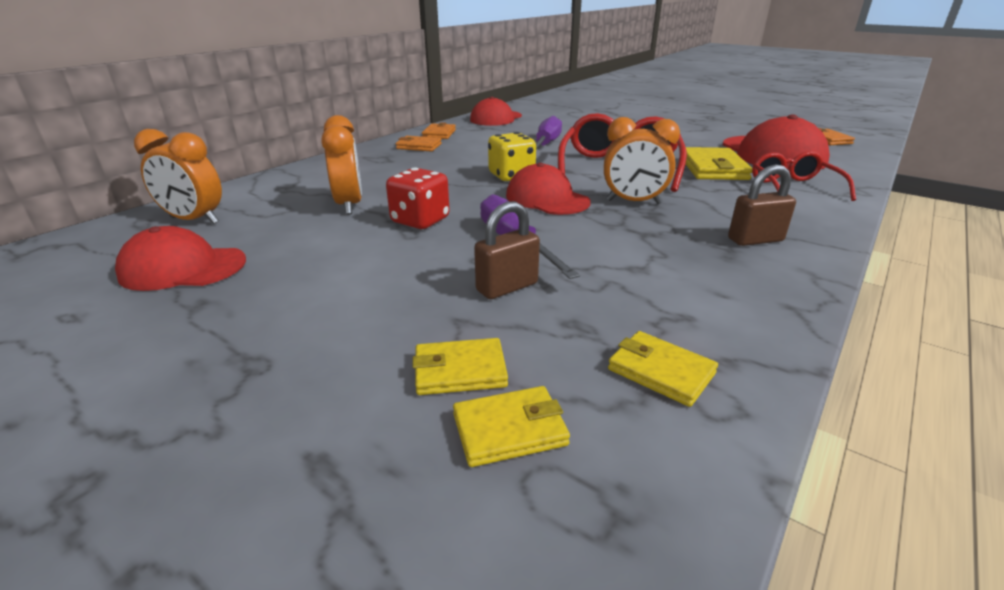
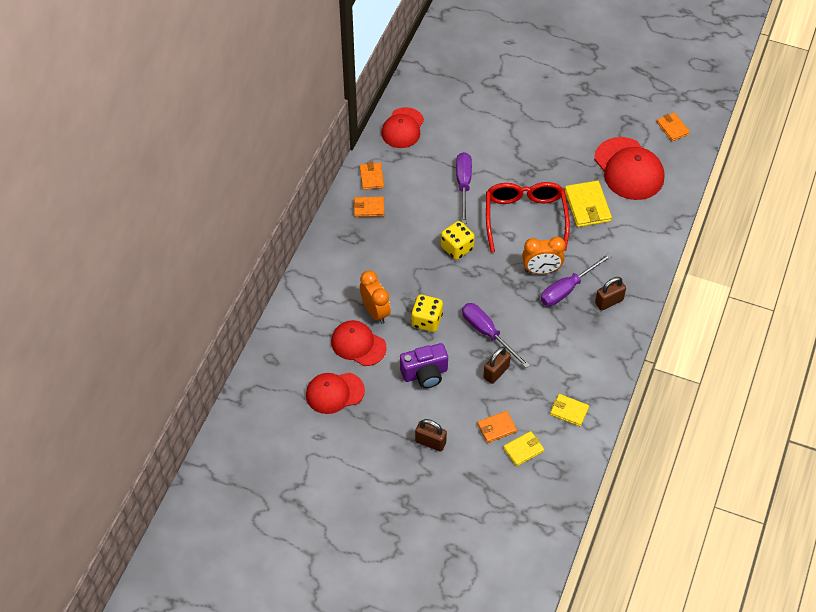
camera: 15 degrees left, 25 degrees up
orange clock [134,129,222,224] -> none
red dice [386,167,450,229] -> yellow dice [411,295,443,332]
yellow wallet [412,338,508,395] -> orange wallet [477,411,517,443]
red cap [506,163,591,215] -> red cap moved to [331,320,387,366]
red glasses [752,151,856,201] -> none
none -> purple camera [400,343,448,388]
none -> brown padlock [415,419,447,452]
none -> purple screwdriver [541,253,612,306]

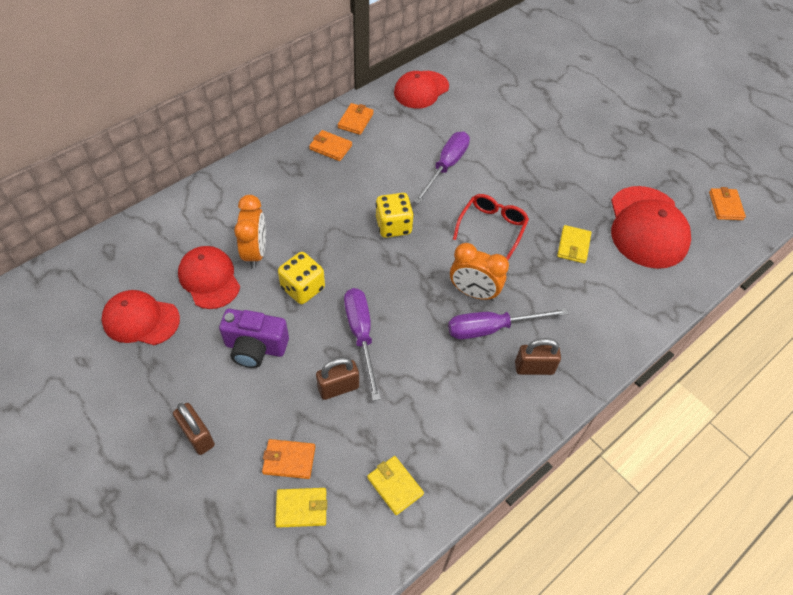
camera: 25 degrees right, 0 degrees up
red glasses [486,182,570,253] -> red glasses [453,194,529,260], size x0.62
yellow wallet [565,180,612,227] -> yellow wallet [557,225,591,264], size x0.62

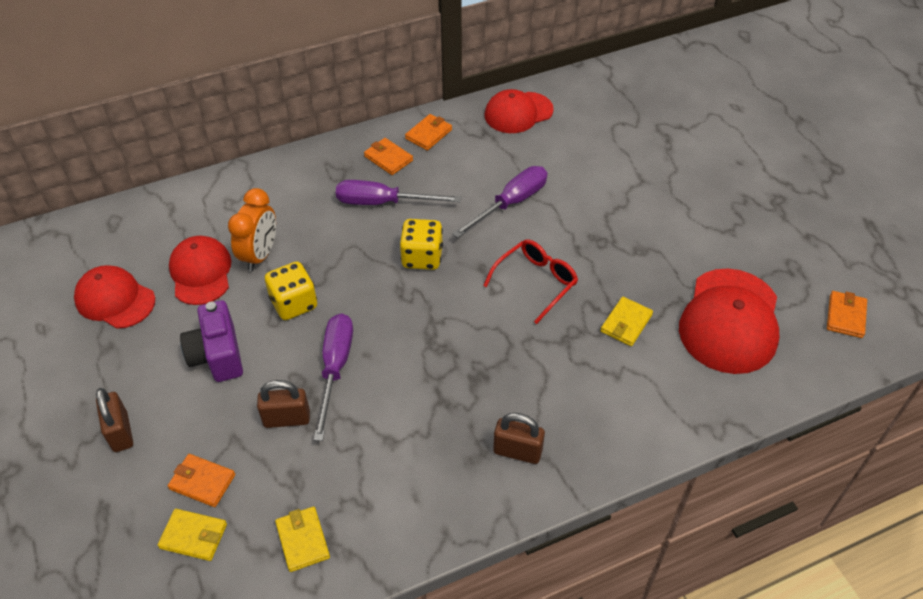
camera: 20 degrees right, 5 degrees down
purple camera [219,309,289,368] -> purple camera turned 45 degrees clockwise [180,300,243,382]
purple screwdriver [448,308,569,339] -> purple screwdriver moved to [336,180,461,205]
orange clock [450,243,509,301] -> none

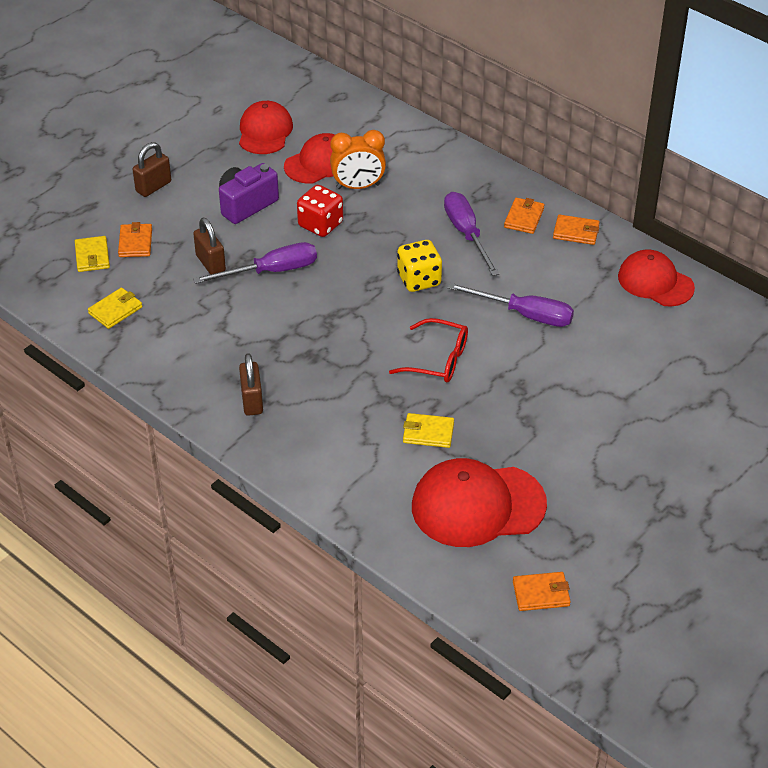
camera: 65 degrees right, 5 degrees down
yellow dice [265,262,317,320] -> red dice [297,185,343,237]

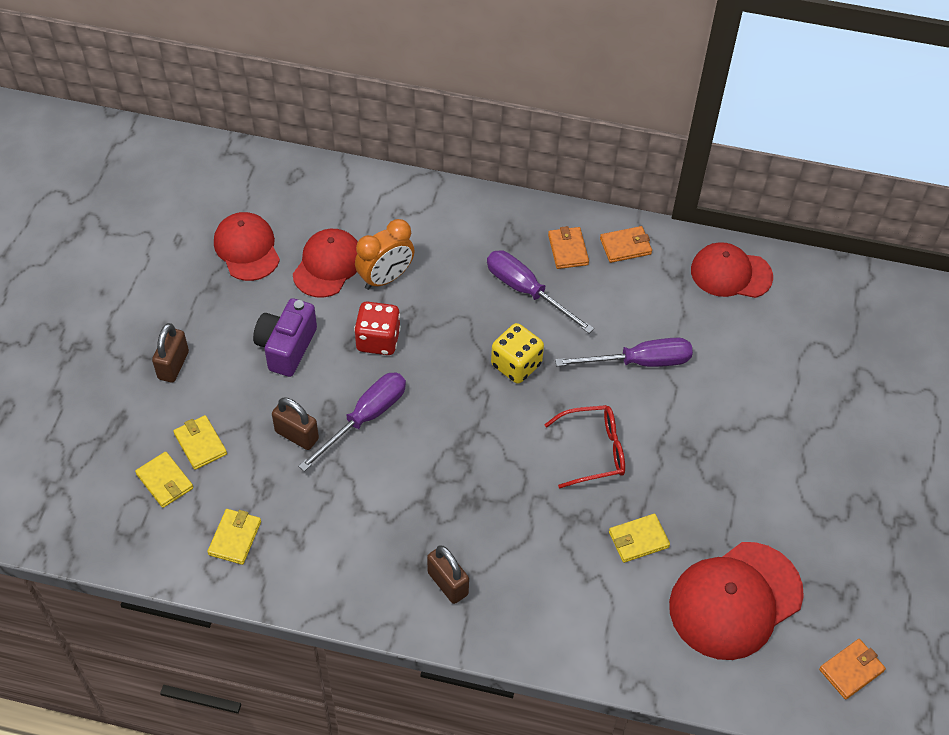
camera: 30 degrees left, 10 degrees up
orange wallet [118,222,152,257] -> yellow wallet [173,415,227,470]

